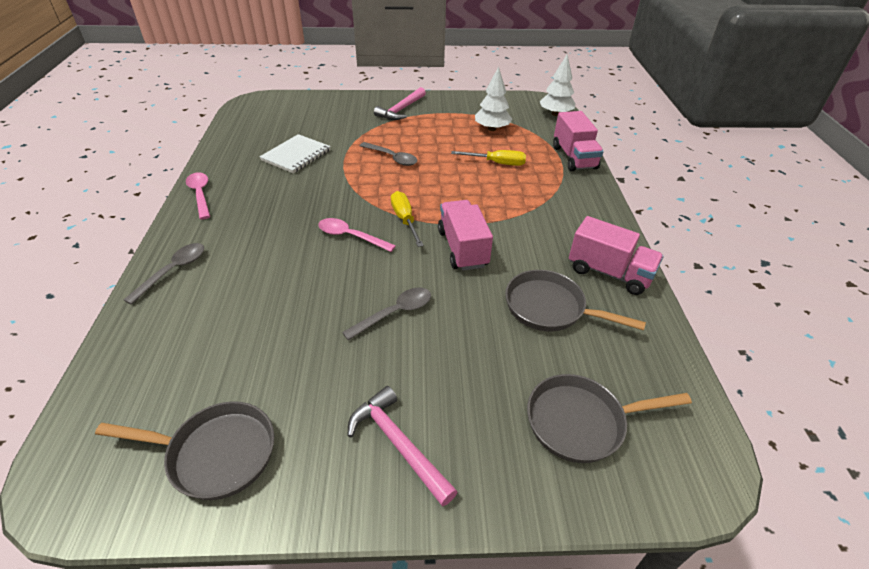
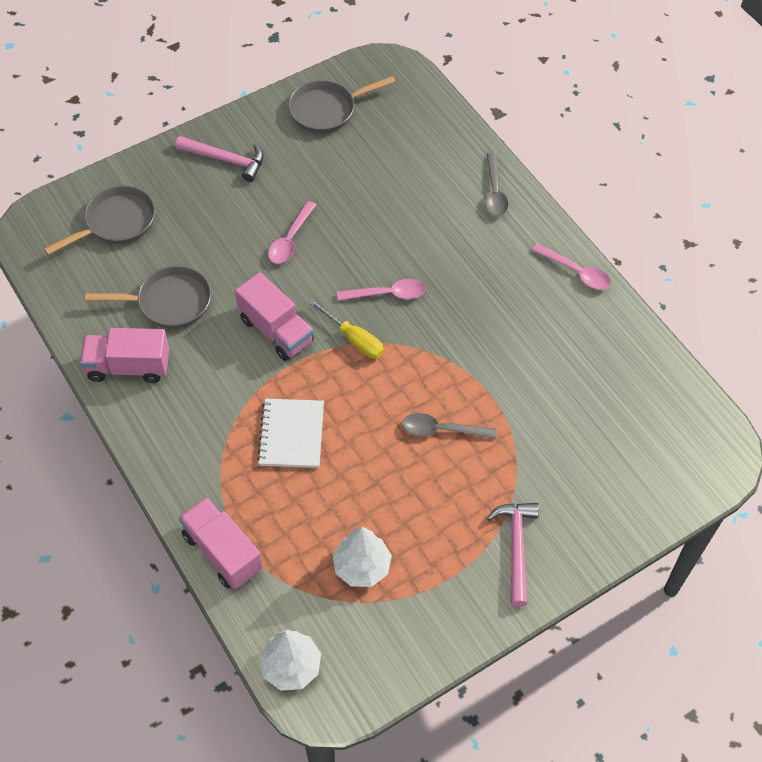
camera: 150 degrees right, 15 degrees up
white notebook [259,134,331,173] -> white notebook moved to [257,399,324,468]
grey spoon [342,288,431,340] -> pink spoon [268,201,316,264]
yellow screwdriver [451,150,526,166] -> none

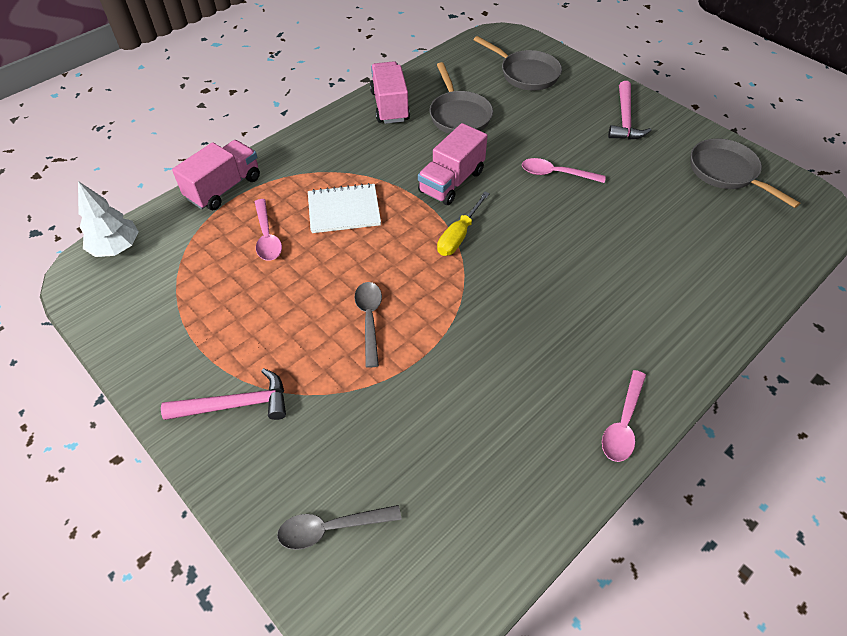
camera: 80 degrees right, 5 degrees down
white tree [333,526,392,587] -> none
pink spoon [337,279,425,301] -> pink spoon moved to [255,199,282,261]
grey spoon [485,153,508,216] -> grey spoon moved to [277,505,401,550]

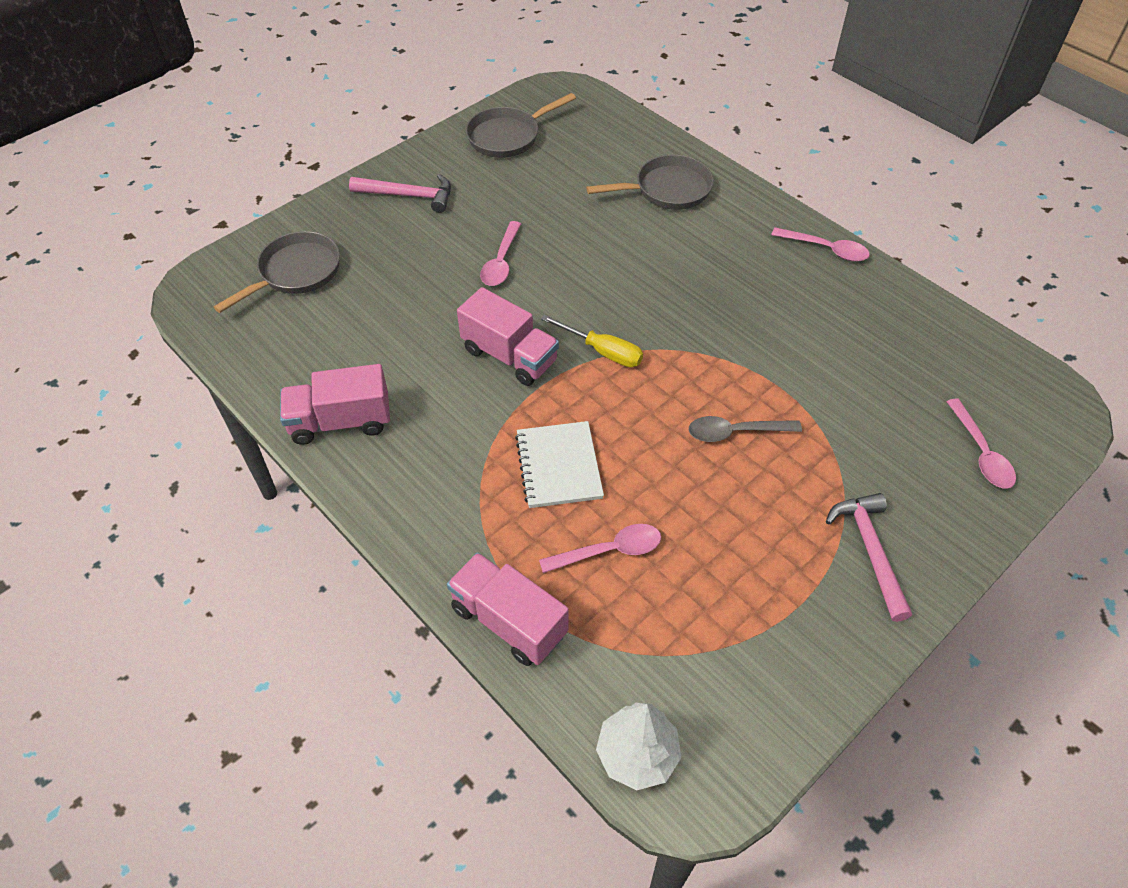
camera: 90 degrees left, 0 degrees up
grey spoon [277,505,401,550] -> pink spoon [946,398,1016,488]
grey pan [430,62,493,134] -> grey pan moved to [586,155,714,210]

